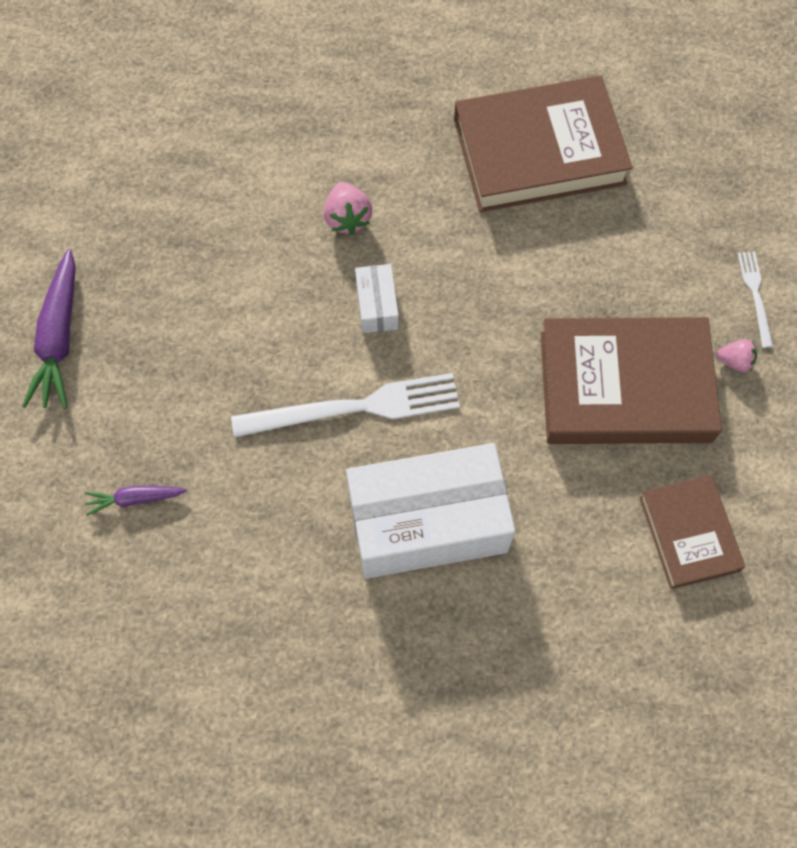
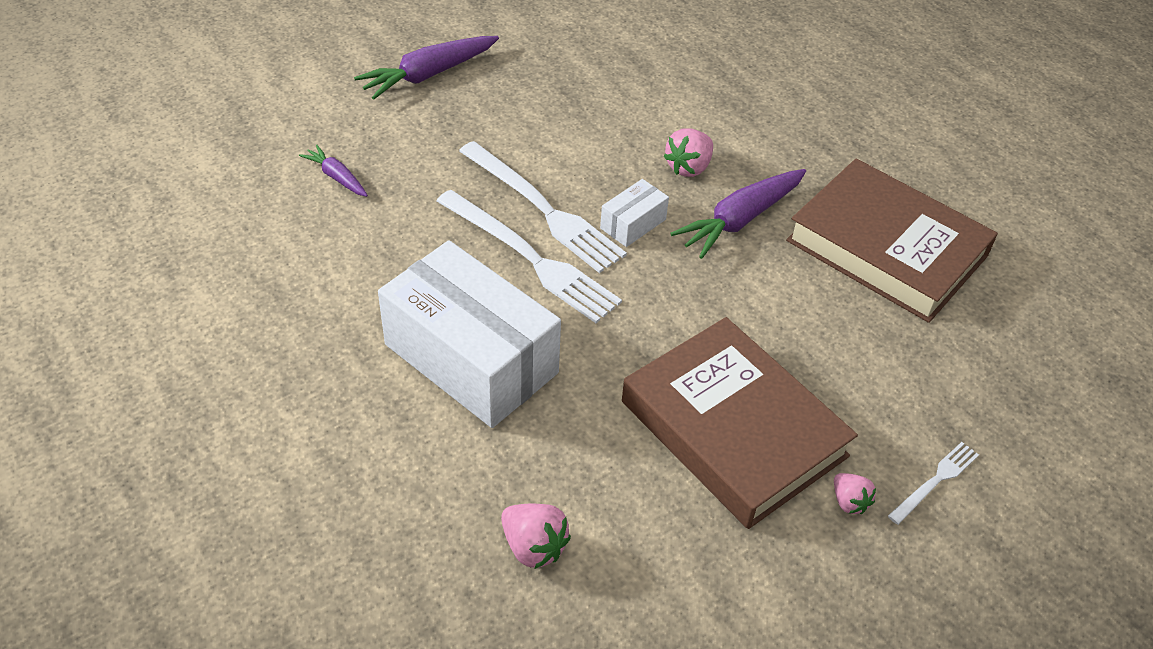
camera: 50 degrees right, 20 degrees down
brown book [639,475,745,589] -> none
none -> white fork [459,141,627,273]
none -> pink strawberry [501,504,571,569]
none -> purple carrot [670,169,806,259]

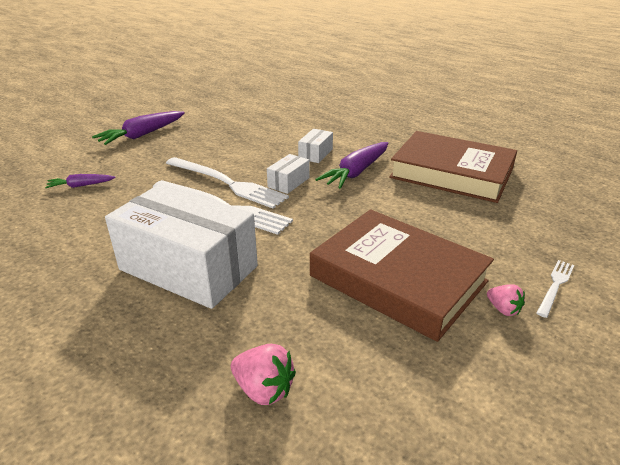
camera: 10 degrees left, 15 degrees down
purple carrot [299,145,368,197] -> purple carrot turned 45 degrees counterclockwise [45,174,115,188]
pink strawberry [664,128,713,177] -> white box [298,129,333,163]

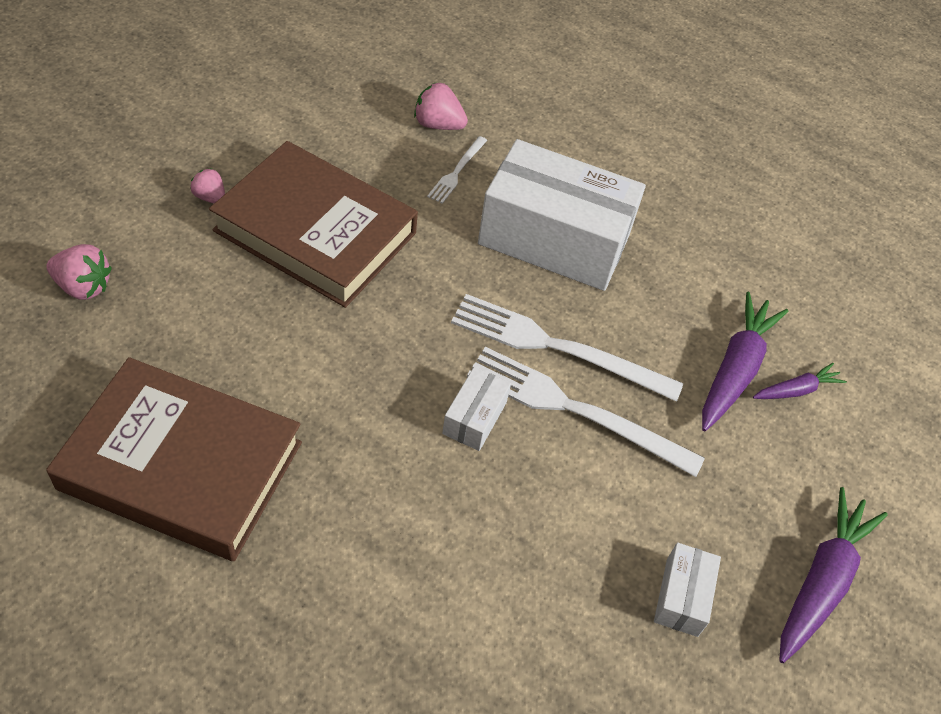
camera: 165 degrees right, 20 degrees up
white box [298,129,333,163] -> white box moved to [654,543,721,637]
purple carrot [315,142,388,189] -> purple carrot moved to [702,292,788,431]
white fork [537,260,574,318] -> white fork moved to [427,136,487,204]
none -> pink strawberry [46,244,112,300]

